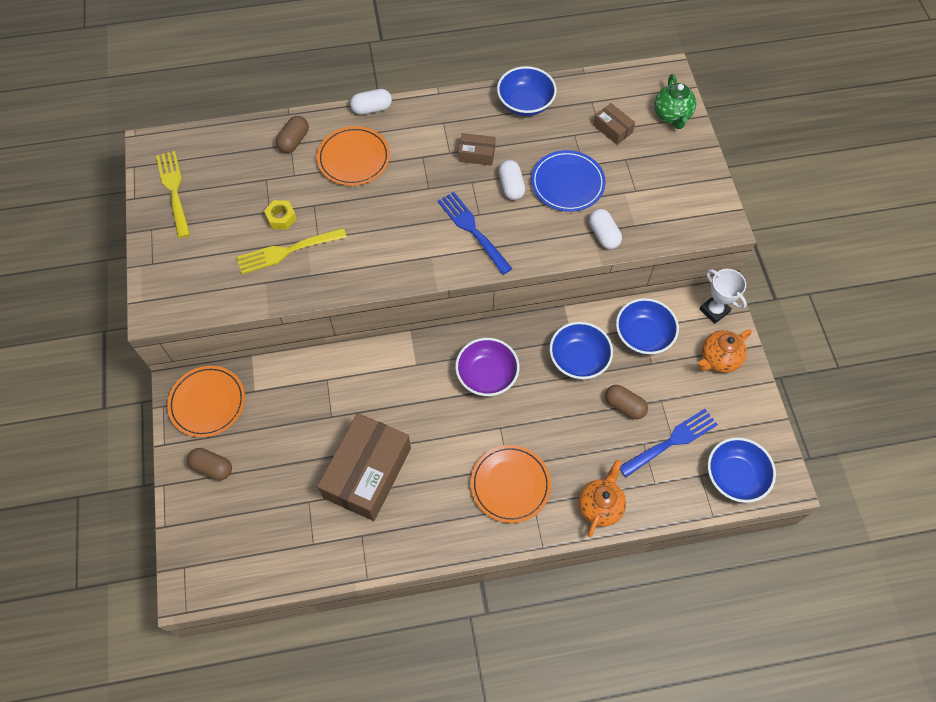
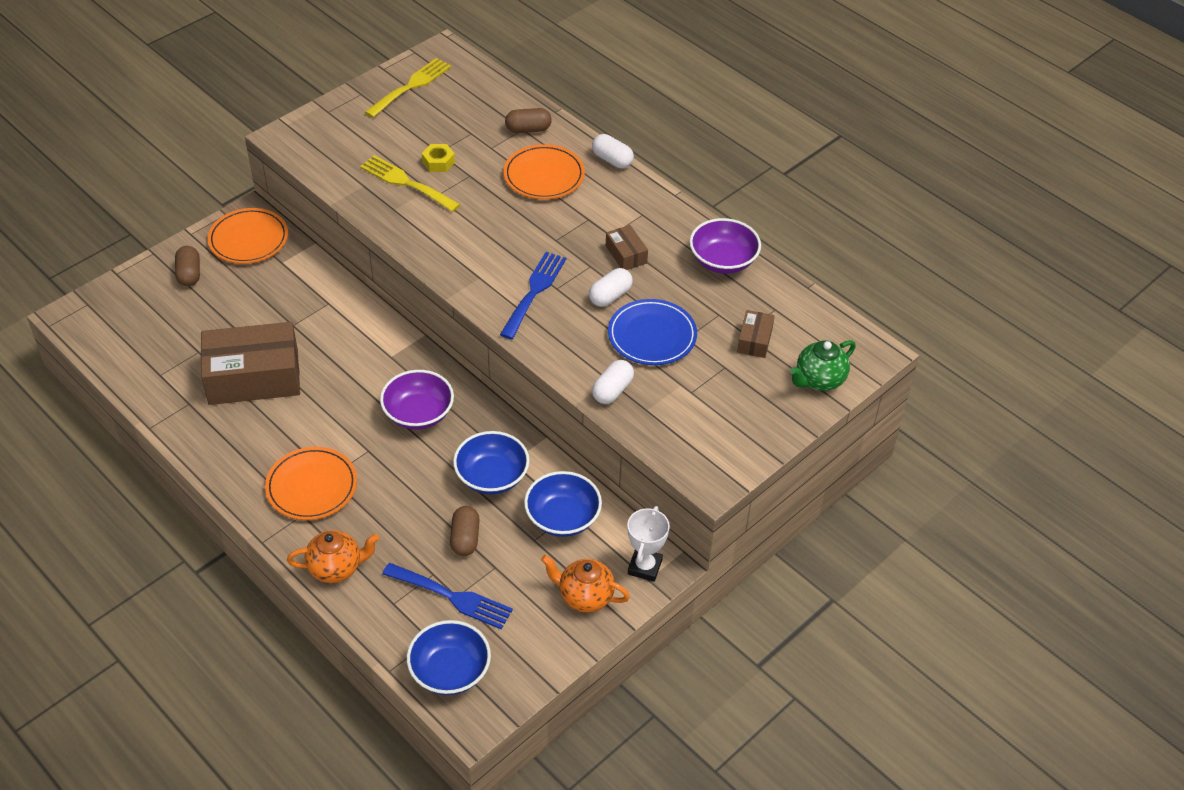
camera: 55 degrees right, 15 degrees down
blue bowl [497,66,557,116] -> purple bowl [689,218,761,274]

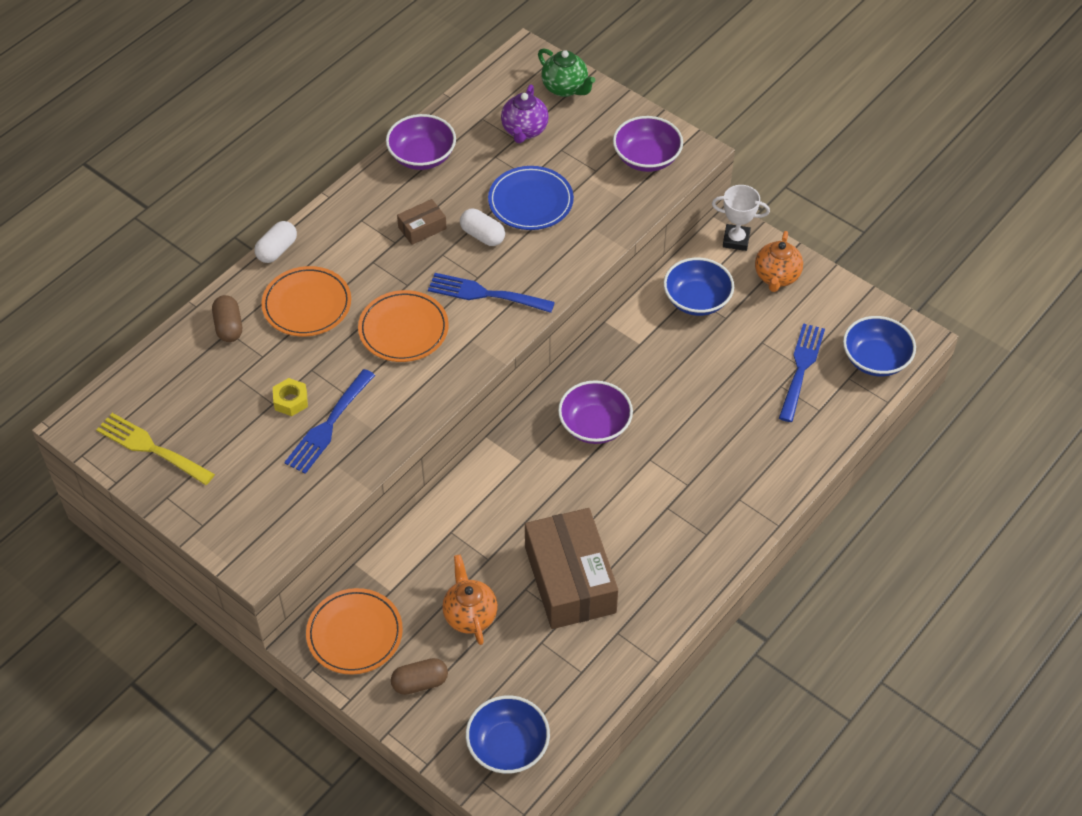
camera: 95 degrees left, 5 degrees up
orange plate [265,447,357,520] -> orange plate moved to [358,290,449,362]
orange teapot [287,530,379,583] -> orange teapot moved to [442,555,498,645]
yellow fork [360,155,461,212] -> blue fork [284,369,375,474]
brown capsule [450,506,480,556] -> none
blue bowl [453,431,529,494] -> blue bowl moved to [466,695,550,774]
white capsule [592,360,634,404] -> none
brown box [737,310,775,358] -> purple teapot [501,84,549,143]
none -> purple bowl [613,116,683,172]

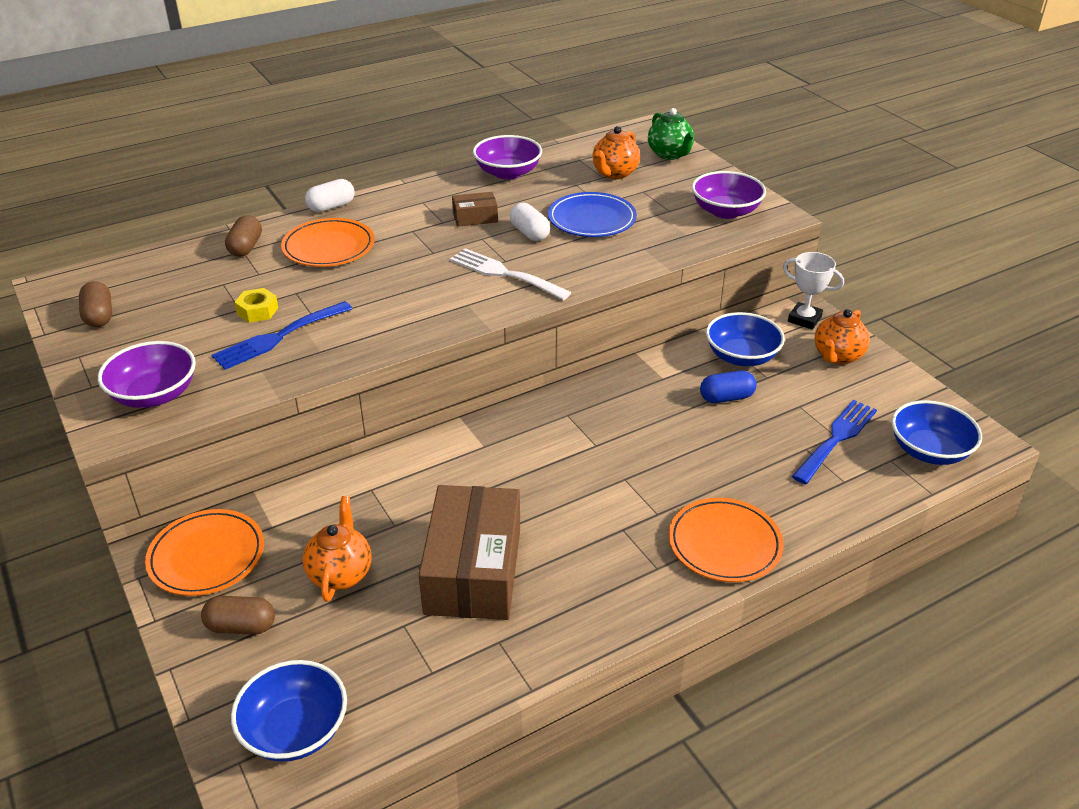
camera: 20 degrees right, 15 degrees down
yellow fork [96,413,215,485] -> brown capsule [79,281,112,327]
orange plate [358,290,449,362] -> orange plate moved to [668,498,784,582]
blue fork [428,273,555,313] -> white fork [450,248,572,300]
purple teapot [501,84,549,143] -> orange teapot [592,126,640,179]
purple bowl [558,380,633,444] -> purple bowl moved to [98,341,196,408]
none -> blue capsule [700,370,756,403]

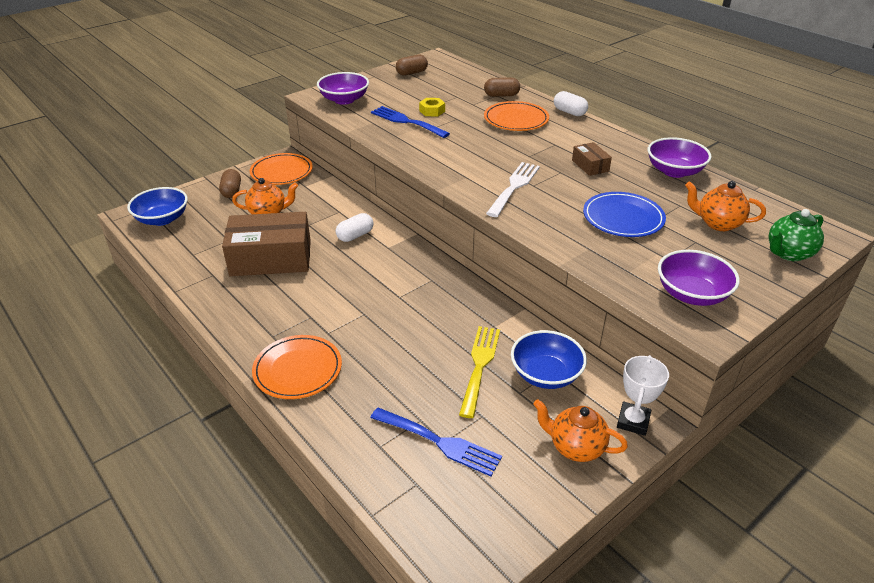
camera: 80 degrees right, 0 degrees up
white capsule [510,203,550,241] -> white capsule moved to [336,213,373,242]
blue capsule [700,370,756,403] -> yellow fork [459,326,500,418]
blue bowl [892,400,982,465] -> none

